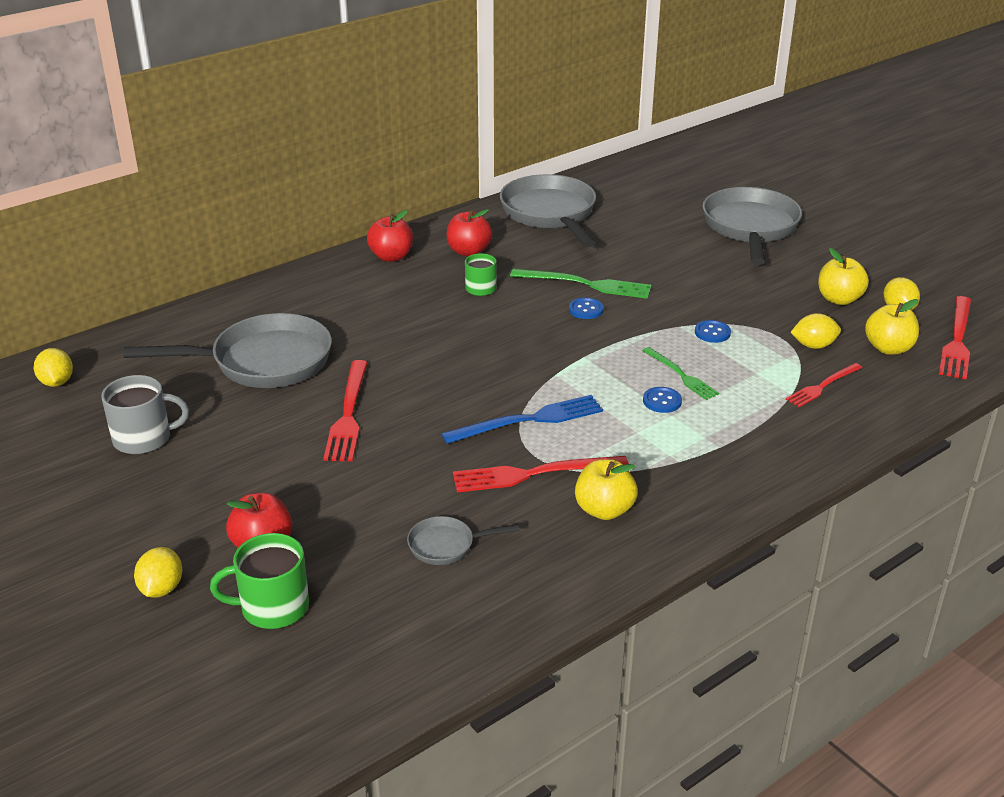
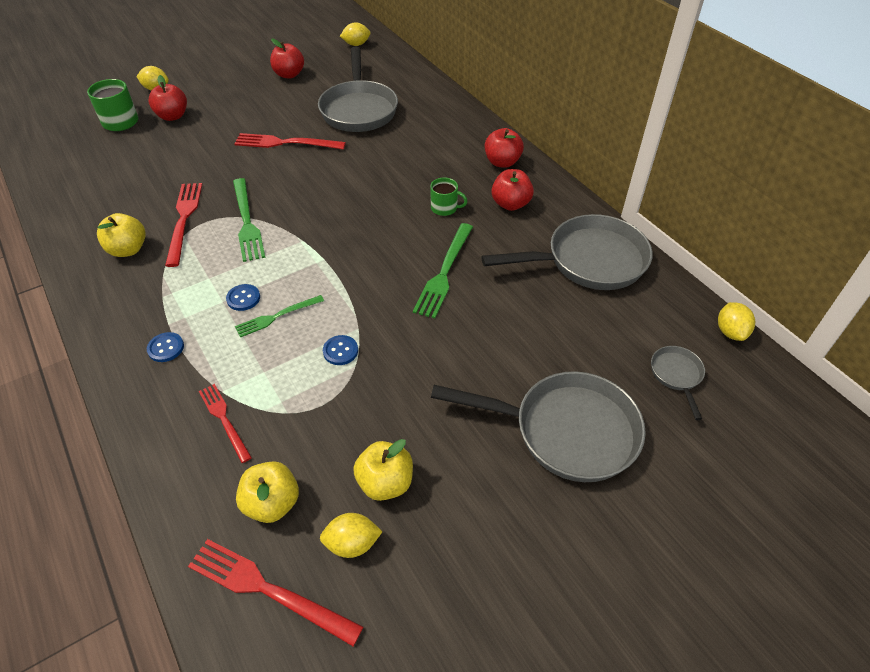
camera: 95 degrees right, 15 degrees up
grey mug [101,375,189,454] -> red apple [270,39,304,79]
grey pan [407,516,520,565] -> grey pan moved to [651,346,705,420]
blue fork [441,395,603,444] -> green fork [233,178,266,262]
blue button [569,298,604,319] -> blue button moved to [147,332,184,362]
yellow lemon [791,313,841,349] -> yellow lemon moved to [718,302,755,341]

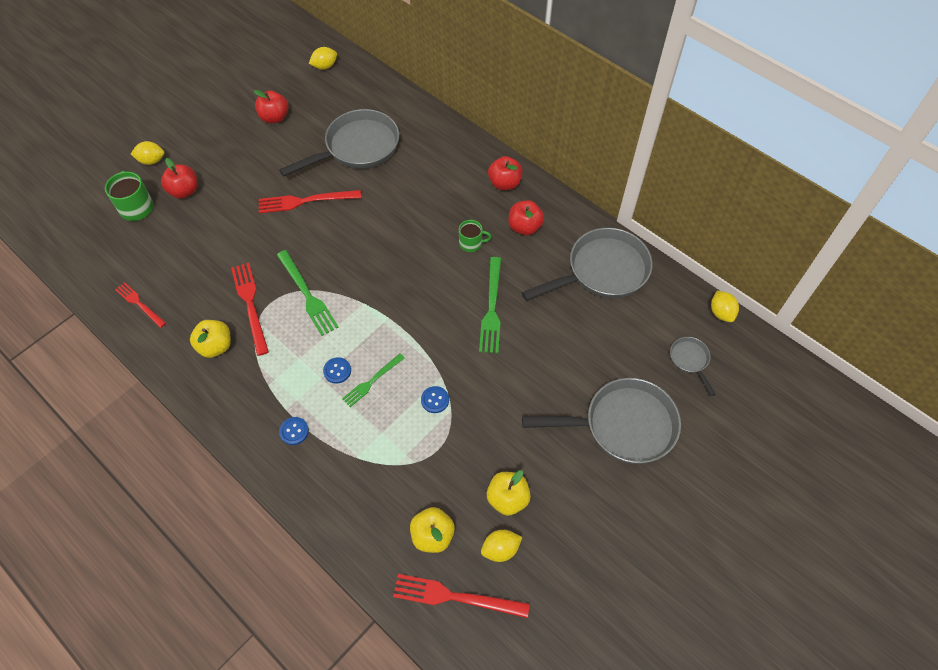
camera: 15 degrees left, 10 degrees up
red fork [199,384,252,463] -> red fork moved to [115,282,166,328]
grey pan [318,47,398,132] -> grey pan turned 105 degrees counterclockwise [279,109,399,177]

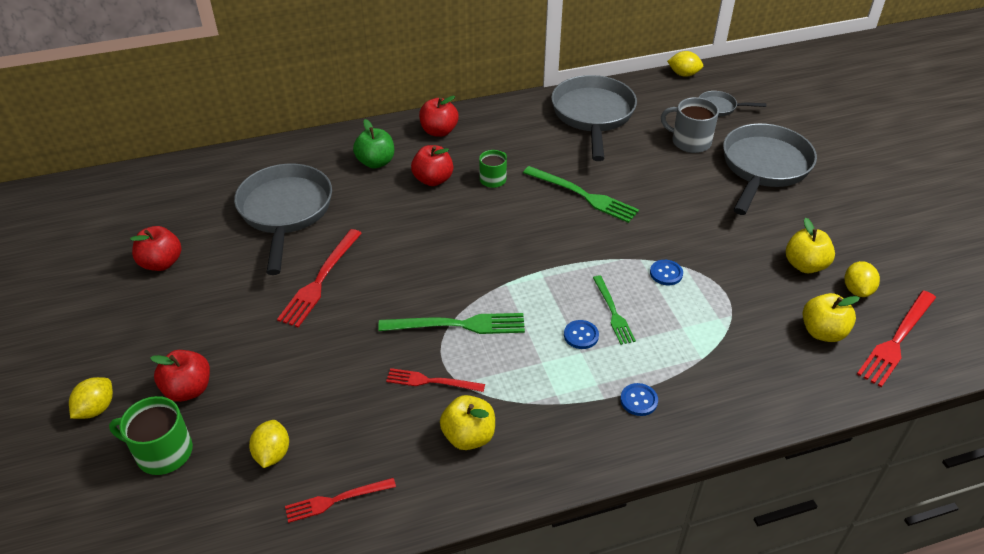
camera: 60 degrees left, 15 degrees down
red fork [231,263,269,356] -> red fork [386,368,485,392], size x0.64
yellow lemon [309,47,337,70] -> yellow lemon moved to [249,420,289,468]
red apple [508,200,544,235] -> red apple moved to [411,145,453,186]
none -> green apple [353,119,394,169]
none -> grey mug [661,97,719,153]

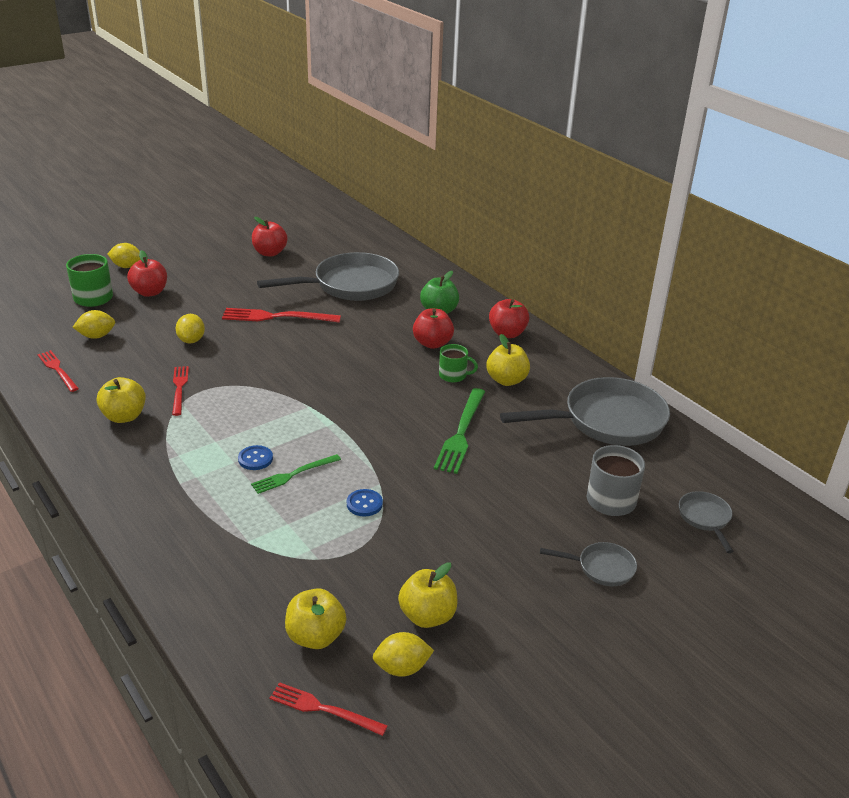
camera: 70 degrees right, 10 degrees down
green fork [378,313,525,334] -> none
blue button [620,383,658,416] -> none
yellow lemon [667,51,703,77] -> yellow lemon moved to [175,314,205,343]
grey pan [723,123,817,215] -> grey pan [540,542,637,586], size x0.46
red fork [857,291,936,387] -> red fork [270,682,387,736], size x0.64
none -> yellow apple [487,334,530,386]

